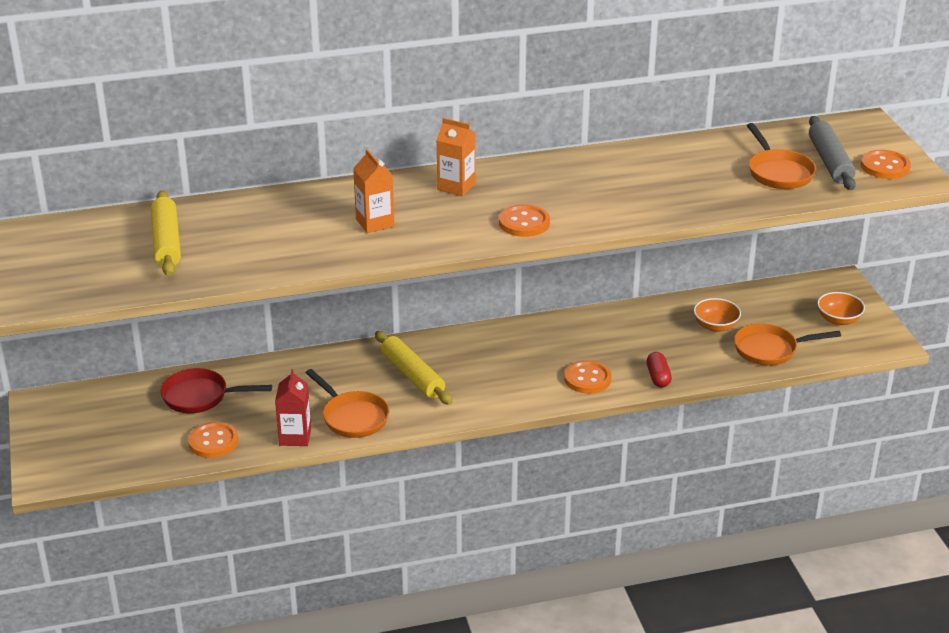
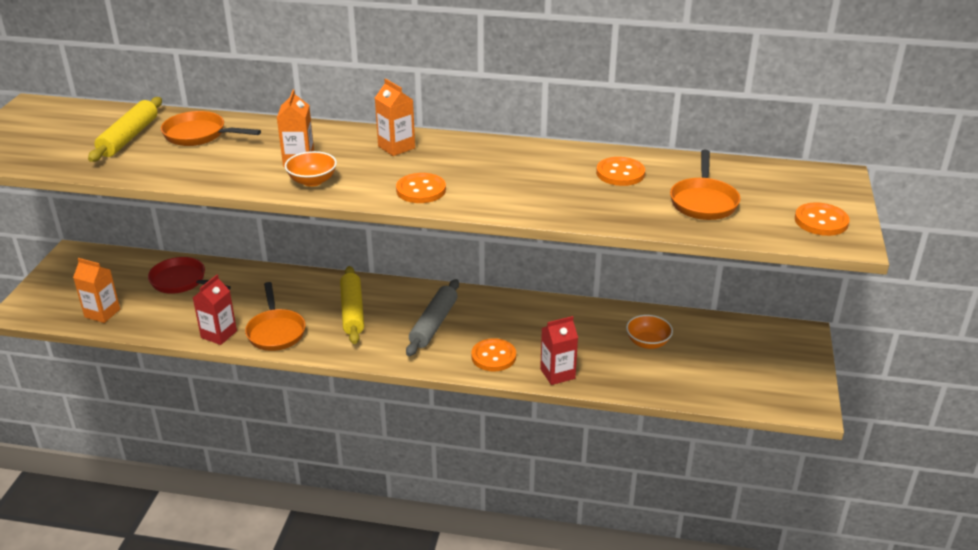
camera: 25 degrees right, 0 degrees up
orange button [188,422,239,458] -> orange button moved to [596,157,645,186]
red capsule [646,352,672,387] -> red carton [540,316,578,385]
orange pan [734,323,841,366] -> orange pan moved to [161,111,261,146]
grey rolling pin [809,116,856,190] -> grey rolling pin moved to [406,279,459,356]
orange bowl [817,292,865,326] -> orange bowl moved to [285,151,337,187]
none -> orange carton [73,258,120,323]

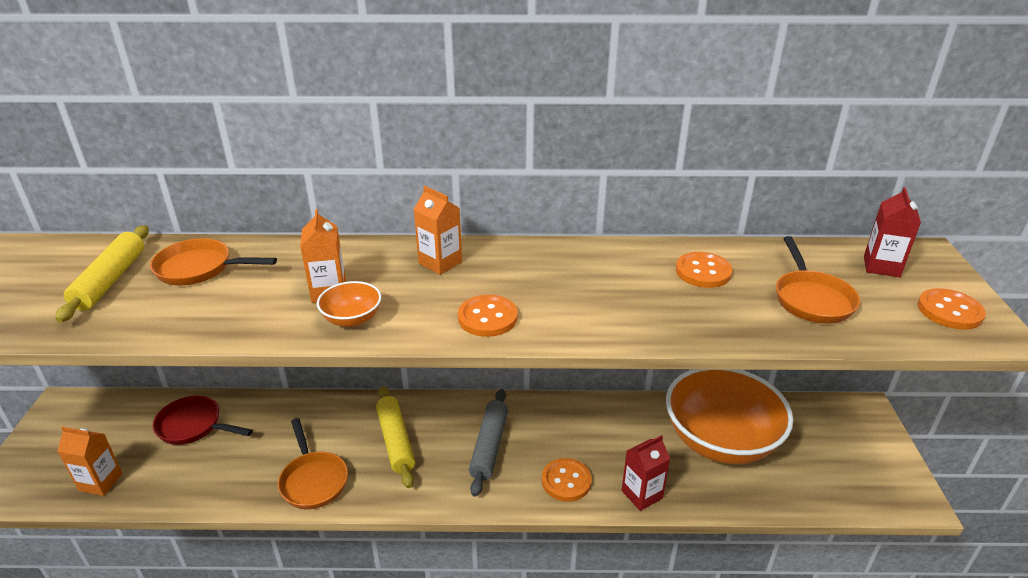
camera: 10 degrees left, 0 degrees up
red carton [193,275,237,345] -> red carton moved to [864,187,921,277]
orange bowl [626,315,673,349] -> orange bowl [666,369,793,464], size x2.43

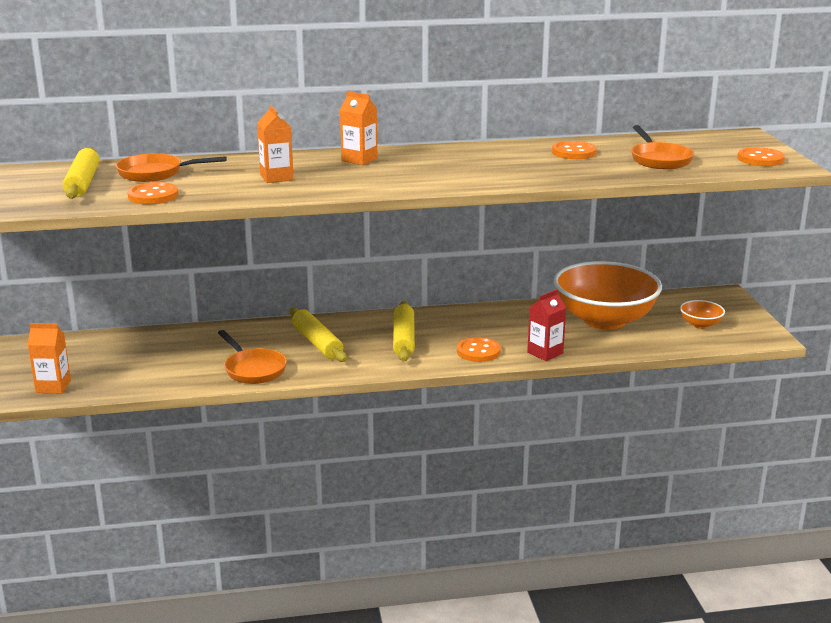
camera: 10 degrees left, 10 degrees down
red pan [152,396,253,445] -> none
orange bowl [317,281,381,327] -> orange bowl moved to [680,300,725,329]
orange button [458,295,518,337] -> orange button moved to [127,182,178,204]
grey rolling pin [469,389,508,497] -> yellow rolling pin [393,301,415,361]
red carton [864,187,921,277] -> none

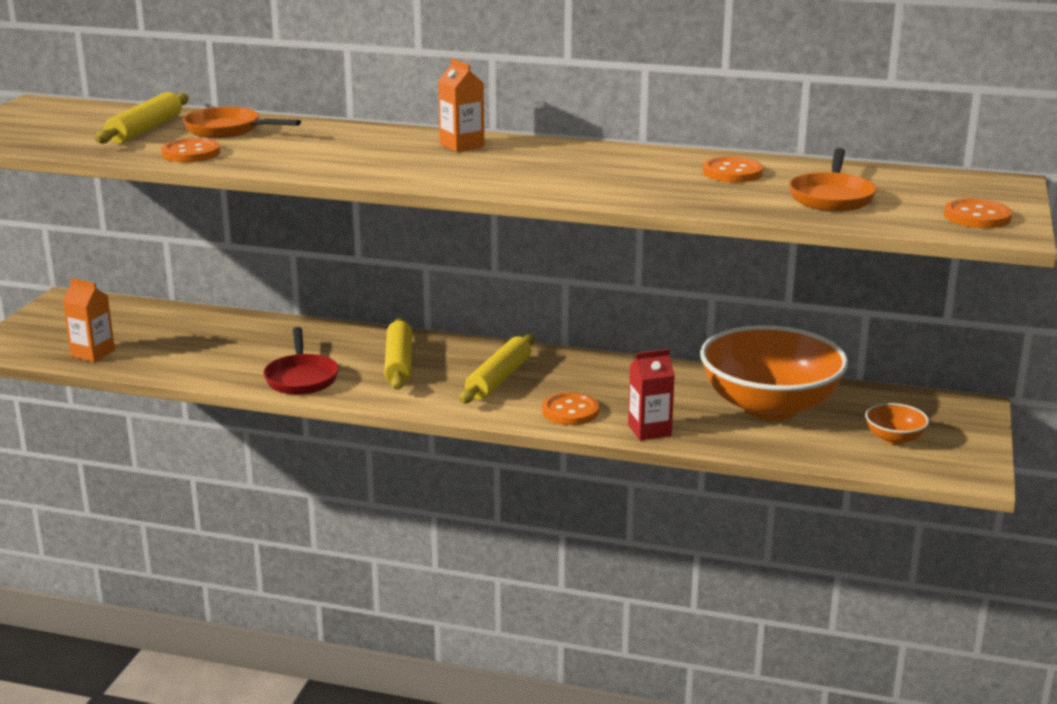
camera: 25 degrees right, 0 degrees up
orange pan [218,330,287,384] -> red pan [263,327,339,395]
orange carton [257,105,294,183] -> none

